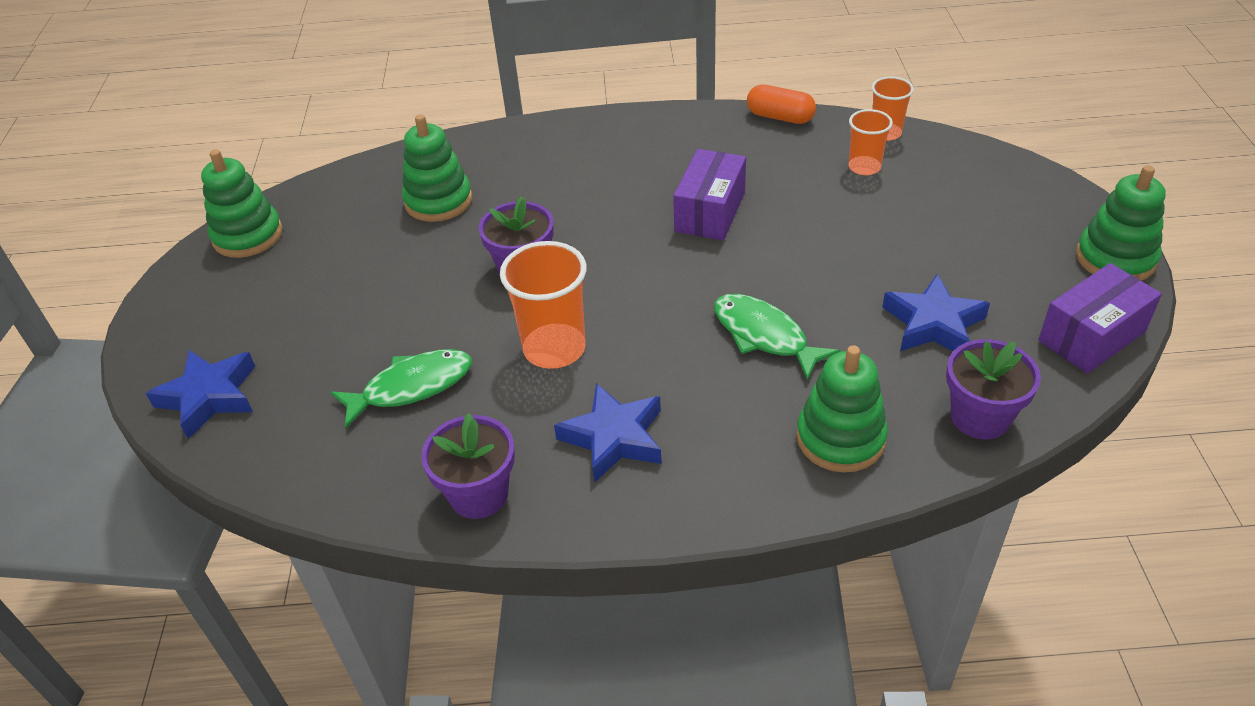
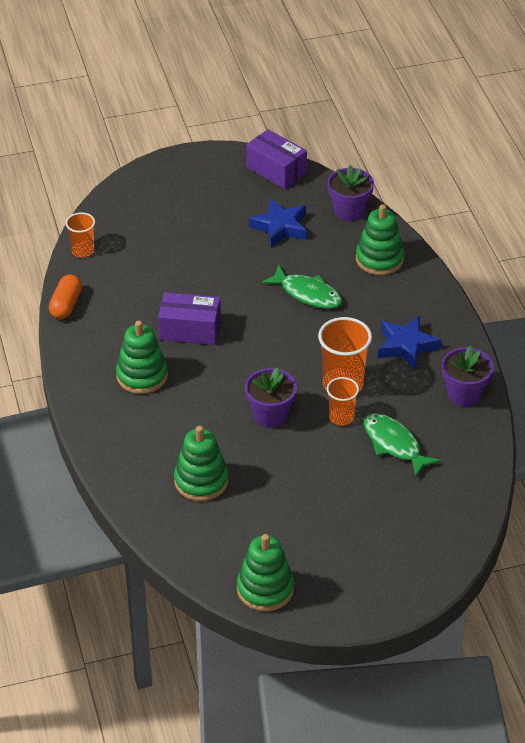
camera: 105 degrees left, 0 degrees up
blue star [146,350,255,439] -> none
green fish [714,294,840,380] -> green fish turned 90 degrees counterclockwise [262,265,343,309]
orange cup [849,109,893,175] -> orange cup moved to [327,377,359,426]
green stacking toy [1076,165,1166,281] -> green stacking toy moved to [116,321,168,394]

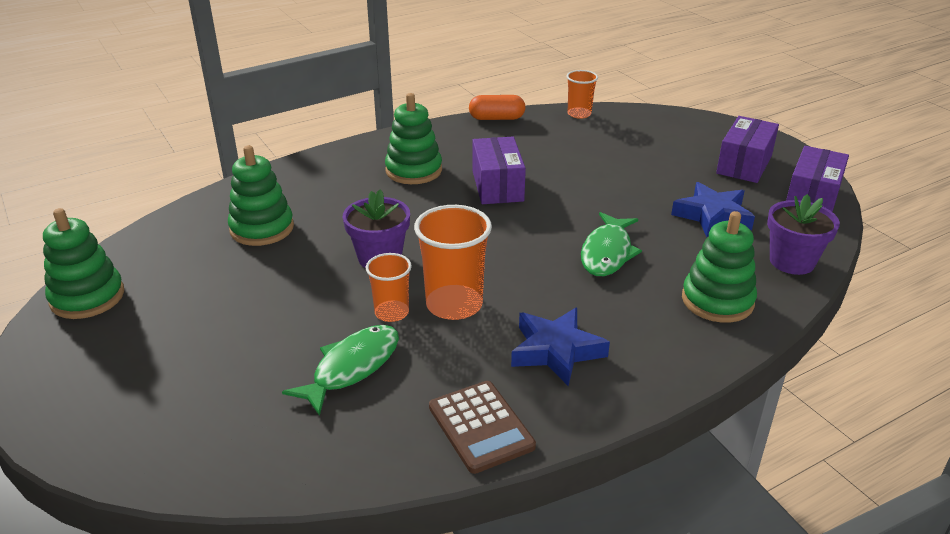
camera: 75 degrees right, 10 degrees down
purple flower pot [442,346,494,406] -> brown calculator [429,381,536,474]
none -> purple box [716,116,779,183]

